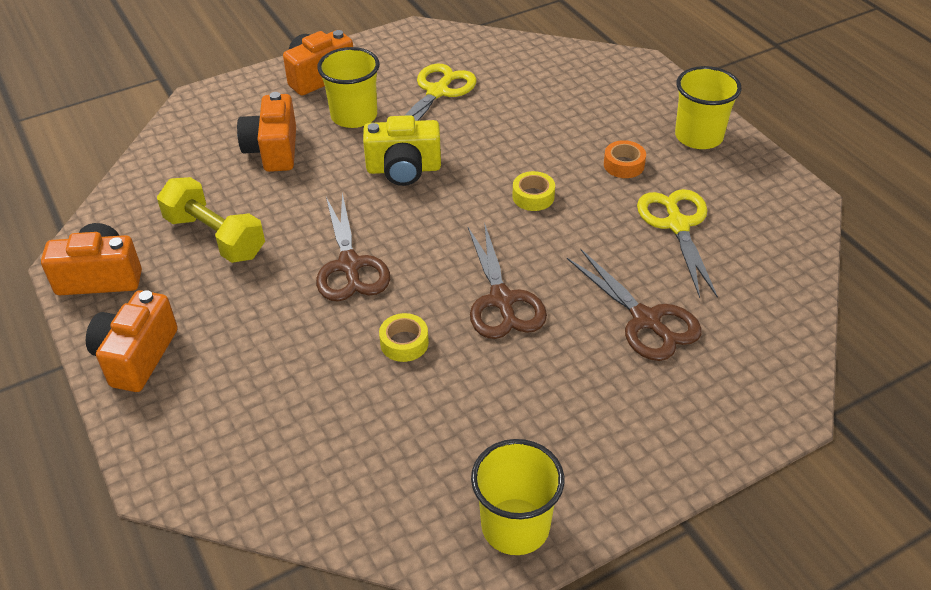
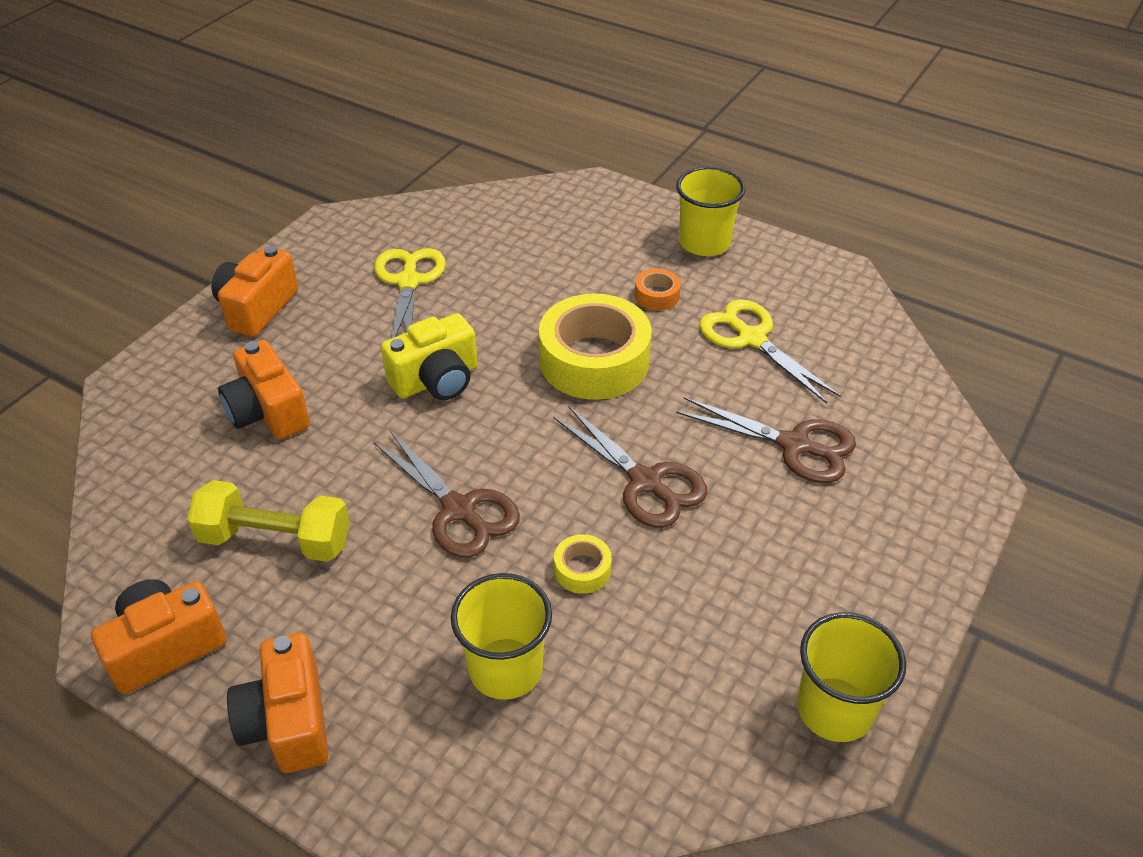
camera: 30 degrees left, 0 degrees up
yellow cup [317,47,380,128] -> yellow cup moved to [451,573,552,700]
yellow tape [513,171,555,211] -> yellow tape [539,294,652,400], size x2.30

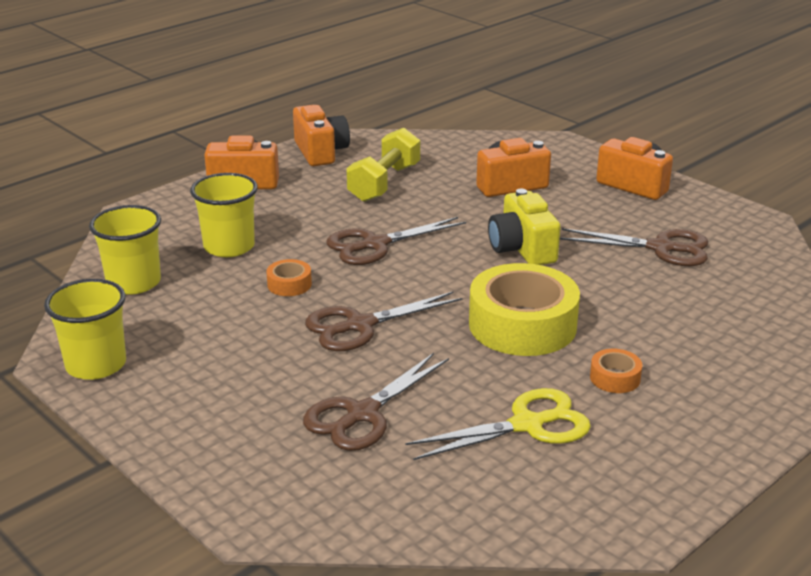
camera: 105 degrees right, 15 degrees down
yellow scissors [374,248,446,339] -> brown scissors [560,228,708,266]
yellow tape [554,534,612,594] -> orange tape [266,259,312,296]
yellow cup [676,166,746,256] -> yellow cup moved to [89,205,161,295]

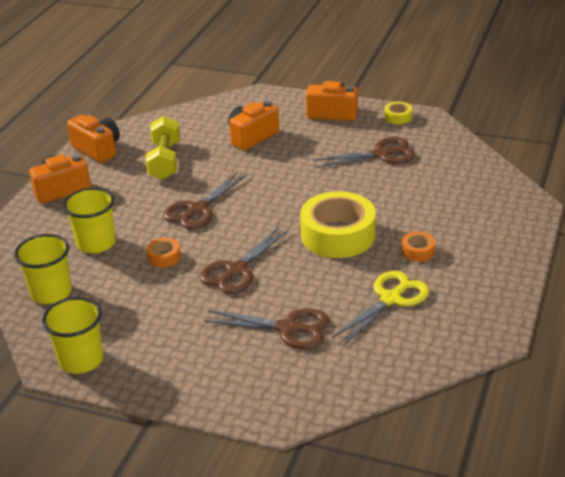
camera: 25 degrees left, 5 degrees up
brown scissors [303,353,449,451] -> brown scissors turned 90 degrees counterclockwise [203,308,330,349]
yellow camera [488,189,561,265] -> none
none -> yellow tape [384,102,412,124]

